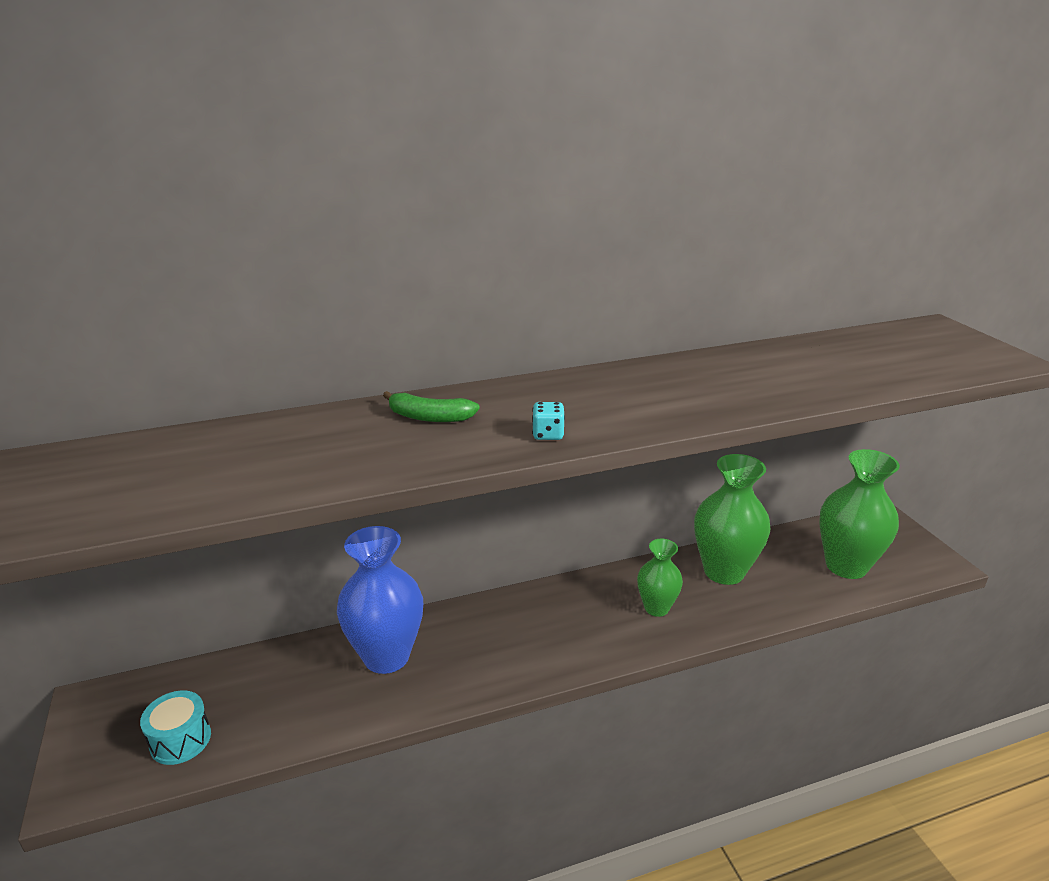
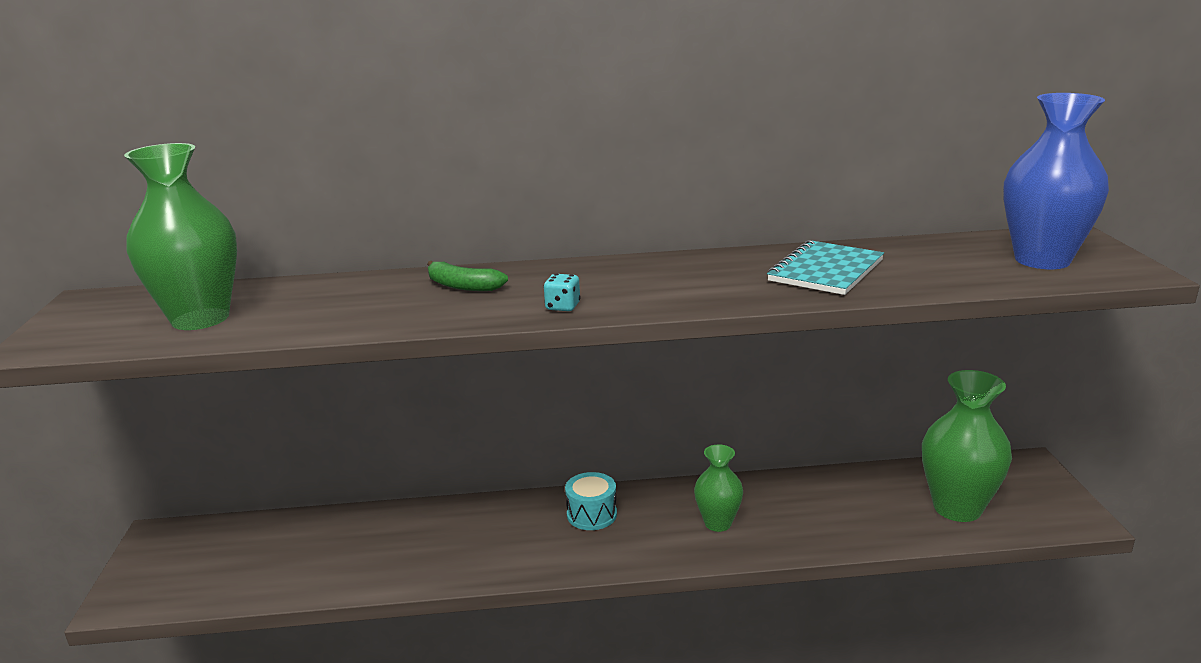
camera: 15 degrees right, 5 degrees down
turquoise drum [140,691,211,765] -> turquoise drum moved to [565,472,617,530]
blue vase [337,526,423,674] -> blue vase moved to [1003,93,1109,269]
green vase [694,454,770,585] -> green vase moved to [124,143,237,330]
none -> turquoise notebook [767,240,884,295]

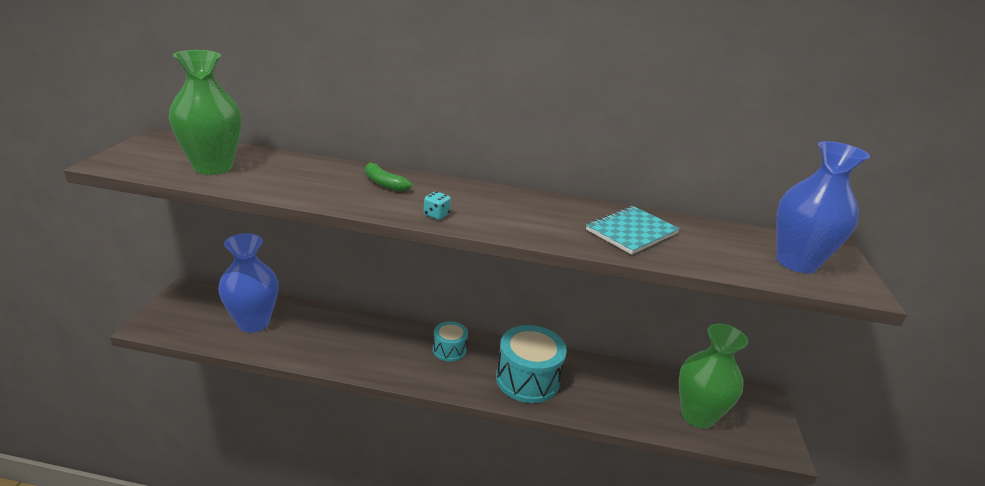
camera: 10 degrees right, 5 degrees up
green vase [694,445,743,532] -> turquoise drum [496,325,567,403]
none -> blue vase [218,233,279,333]

